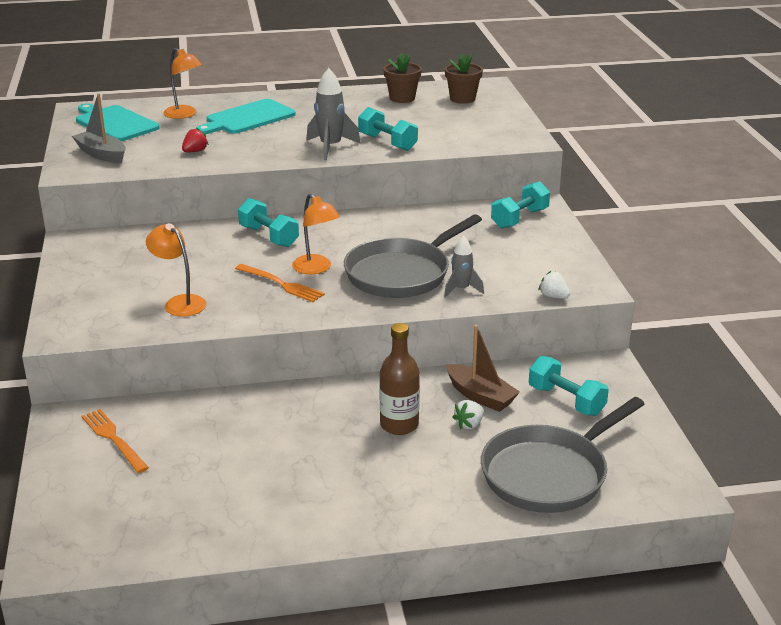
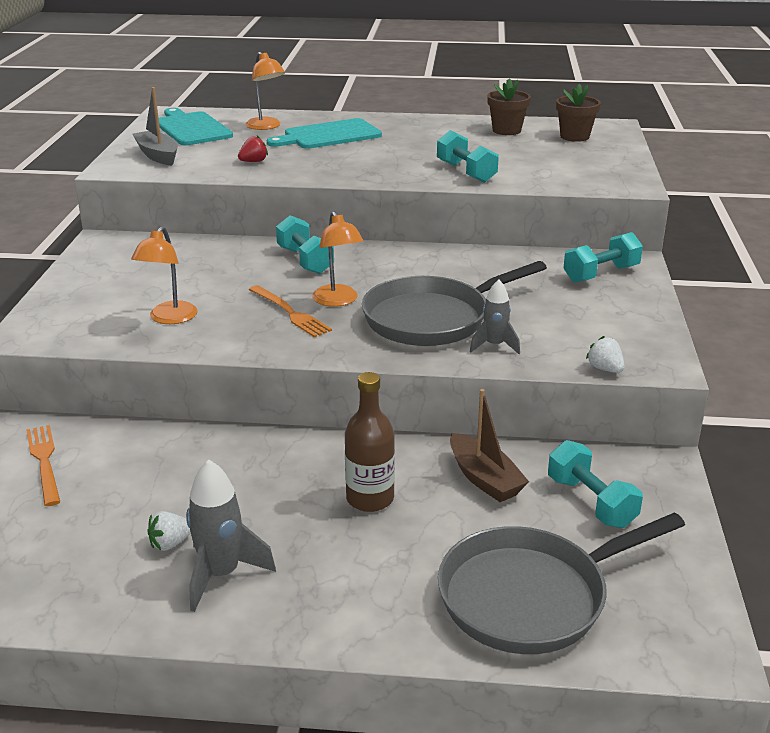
camera: 15 degrees right, 0 degrees up
orange lamp [146,223,207,317] -> orange lamp turned 135 degrees counterclockwise [131,226,197,324]
grey rocket [306,68,361,160] -> grey rocket moved to [186,459,276,612]
white strawberry [452,400,484,429] -> white strawberry moved to [147,511,191,551]

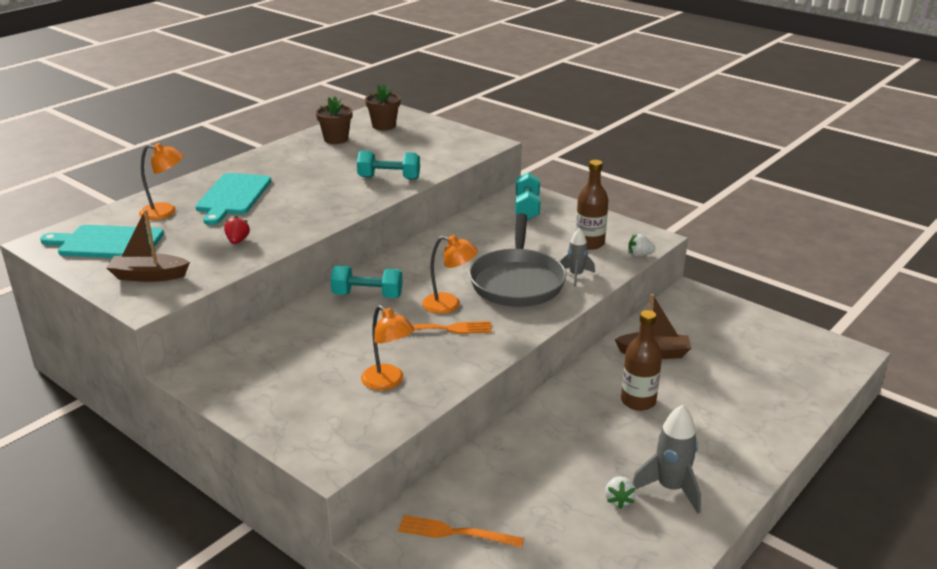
camera: 55 degrees left, 0 degrees up
grey boat [132,87,178,166] -> brown boat [106,209,190,282]
grey pan [438,513,685,654] -> none
turquoise dumbbell [548,440,643,528] -> none
none -> brown bottle [576,160,608,250]

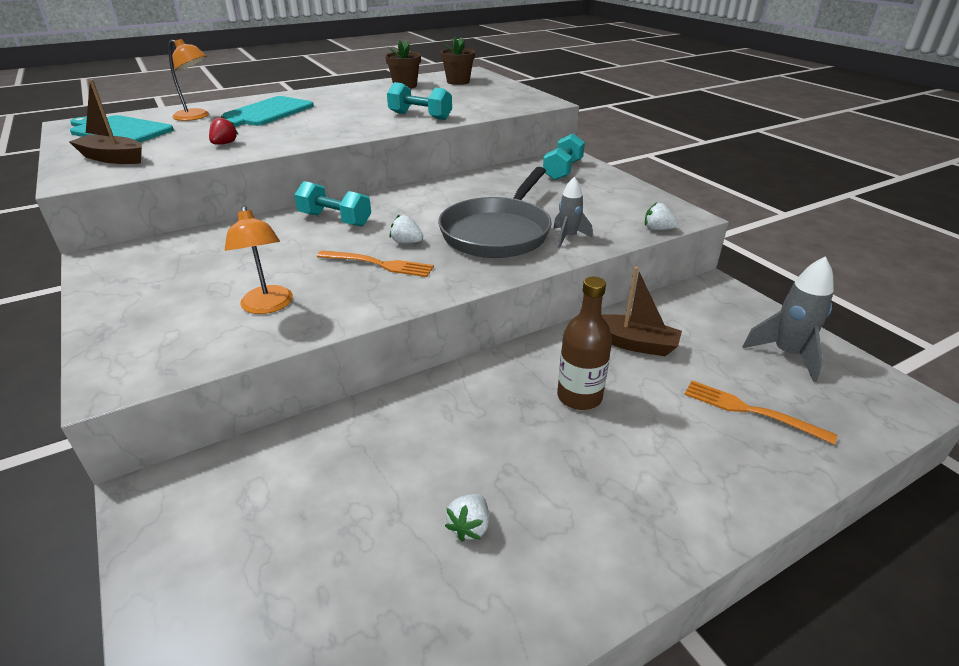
camera: 20 degrees right, 5 degrees up
orange fork [398,515,524,548] -> orange fork moved to [684,380,837,445]
orange lamp [422,235,478,314] -> white strawberry [390,214,423,243]
brown bottle [576,160,608,250] -> none
grey rocket [632,405,701,514] -> grey rocket moved to [742,256,834,382]

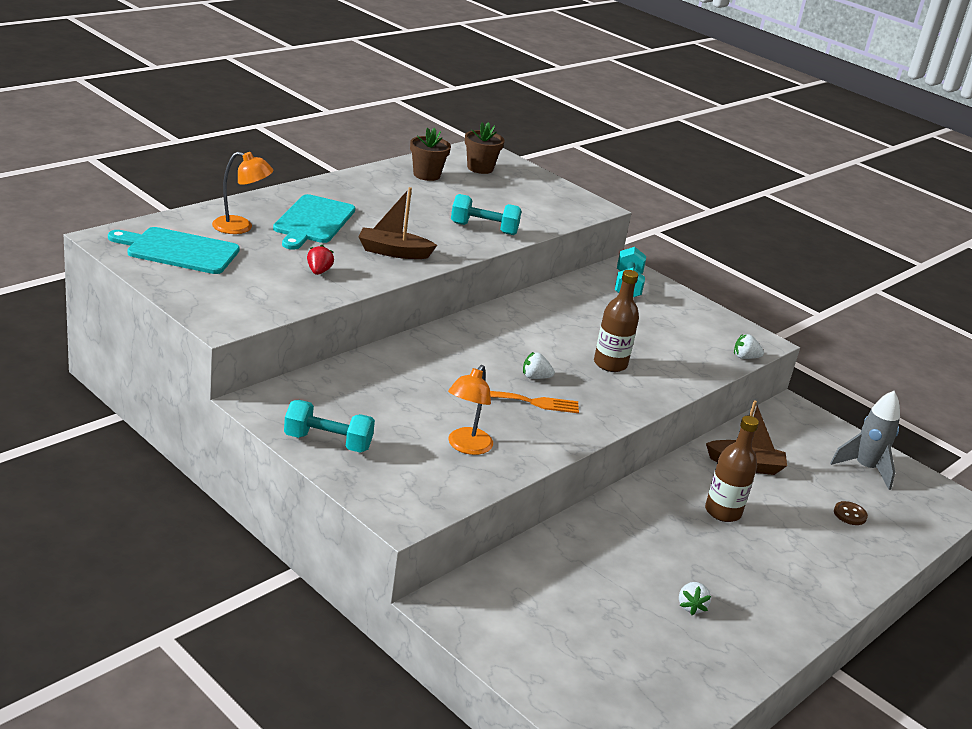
camera: 20 degrees left, 5 degrees down
brown boat [69,80,142,164] -> brown boat moved to [359,187,437,259]
orange lamp [225,205,293,314] -> orange lamp turned 60 degrees clockwise [448,365,493,455]
turquoise dumbbell [294,181,371,227] -> turquoise dumbbell moved to [284,400,375,453]
grey pan [438,167,552,258] -> brown bottle [594,270,639,372]
grey rocket [553,177,593,248] -> none
orange fork [684,380,837,445] -> brown button [834,501,868,525]

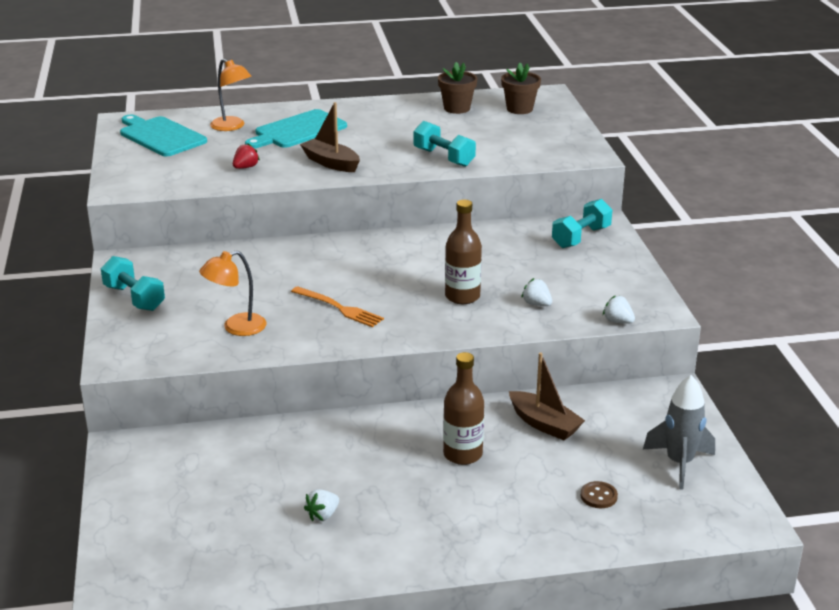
camera: 40 degrees right, 0 degrees up
white strawberry [523,352,555,379] -> white strawberry moved to [521,278,552,306]

